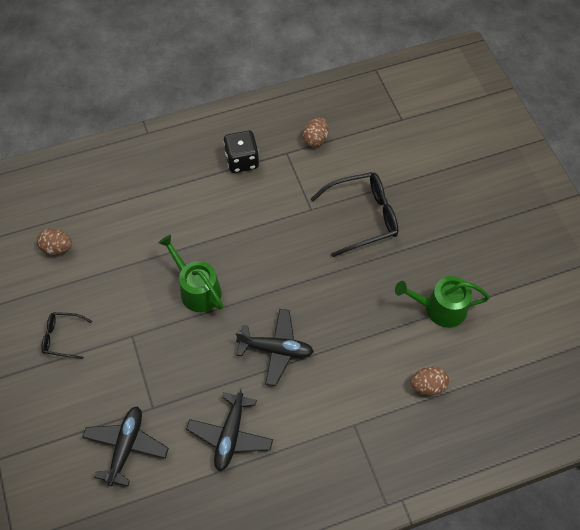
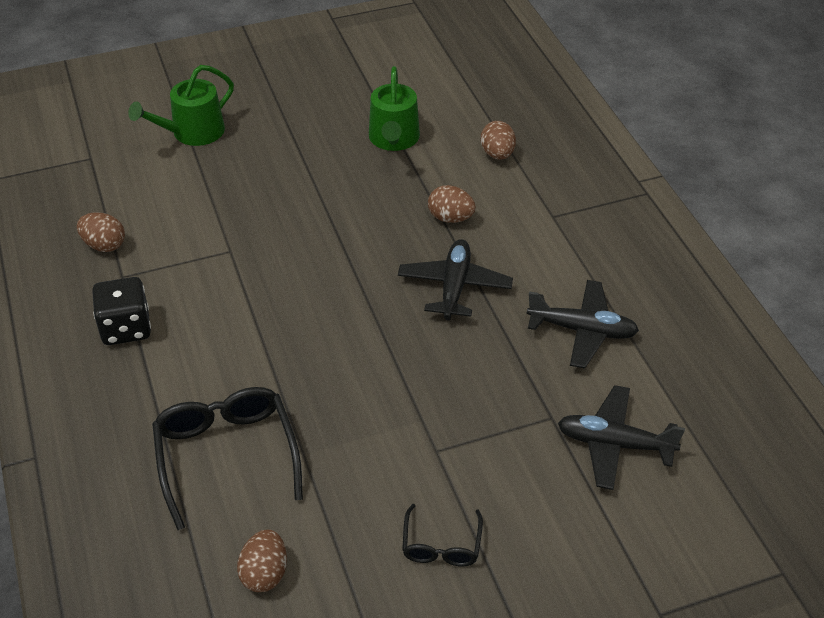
camera: 90 degrees left, 15 degrees down
green watering can [158,235,223,312] -> green watering can moved to [128,65,234,146]
black glasses [311,172,398,257] -> black glasses moved to [152,387,303,530]
none -> brown egg [428,185,476,223]

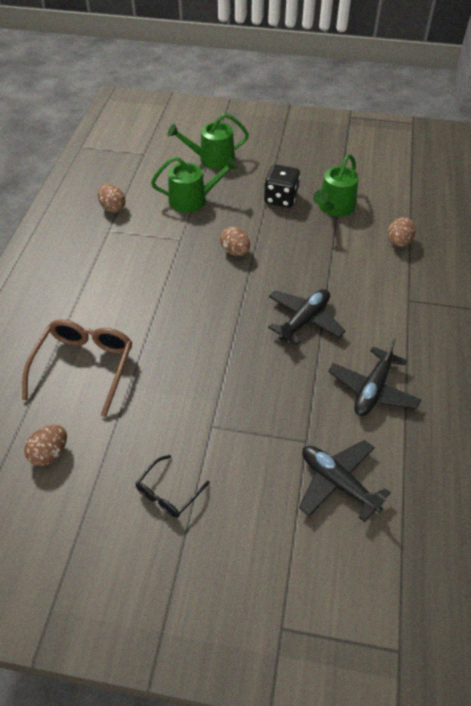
camera: 30 degrees right, 5 degrees up
black dice [92,277,151,345] -> black dice moved to [264,164,300,208]
black glasses [152,387,303,530] -> brown glasses [22,319,132,417]
brown egg [428,185,476,223] -> brown egg moved to [220,227,250,256]
black plane [527,280,639,368] -> black plane turned 75 degrees clockwise [328,338,421,416]
none -> green watering can [151,157,238,213]

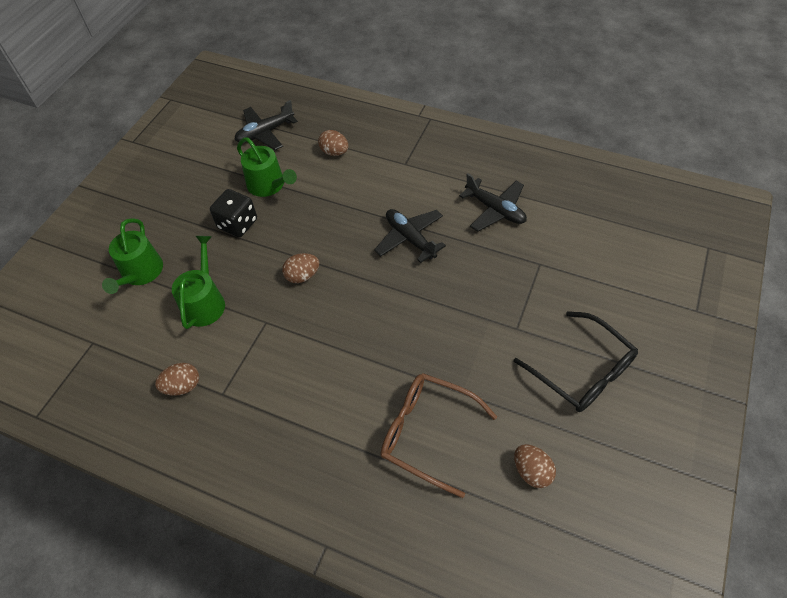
camera: 75 degrees left, 5 degrees up
black glasses [135,455,209,518] -> black glasses [513,311,638,412], size x1.84
black plane [299,440,391,522] -> black plane moved to [234,100,298,150]

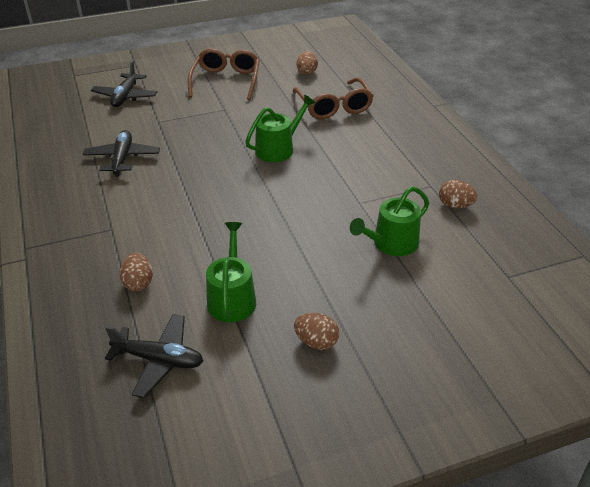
camera: 135 degrees left, 15 degrees down
green watering can [102,218,163,294] -> green watering can moved to [245,95,315,162]
black dice [210,189,257,237] -> none
brown egg [282,253,319,283] -> brown egg moved to [294,313,339,350]
black plane [374,209,446,263] -> black plane moved to [91,61,157,107]
black glasses [513,311,638,412] -> brown glasses [188,48,260,100]

